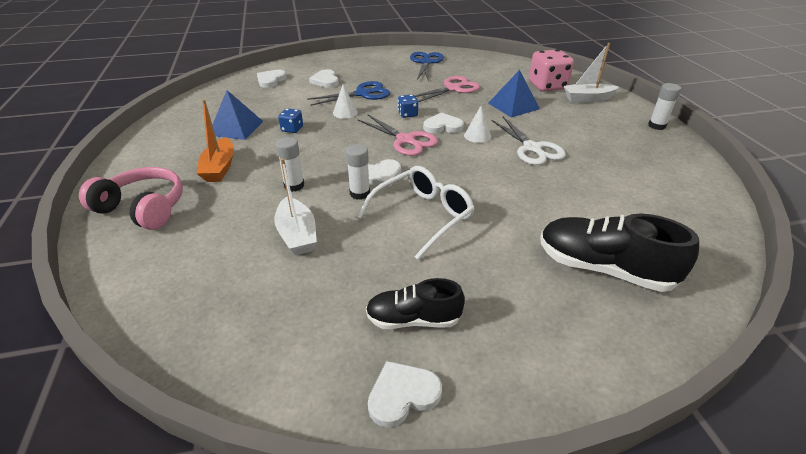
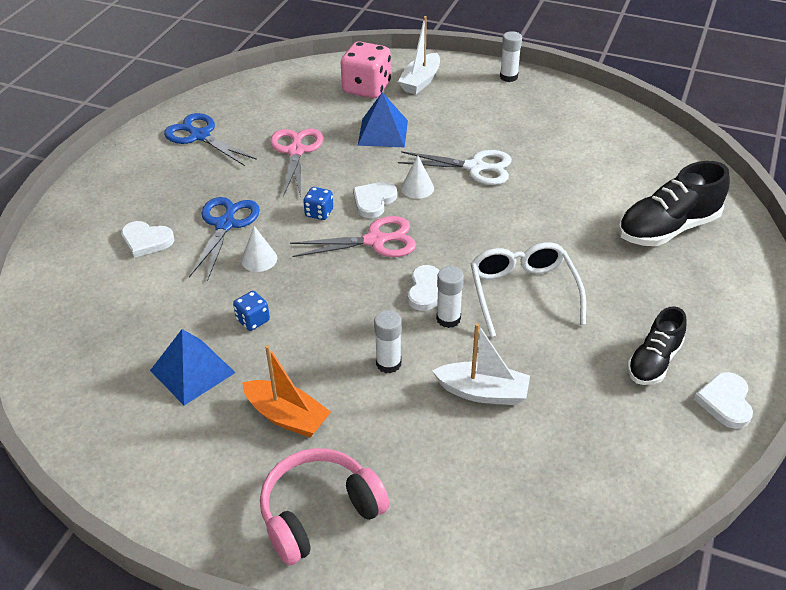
camera: 55 degrees left, 5 degrees up
white heart [257,69,287,88] -> none

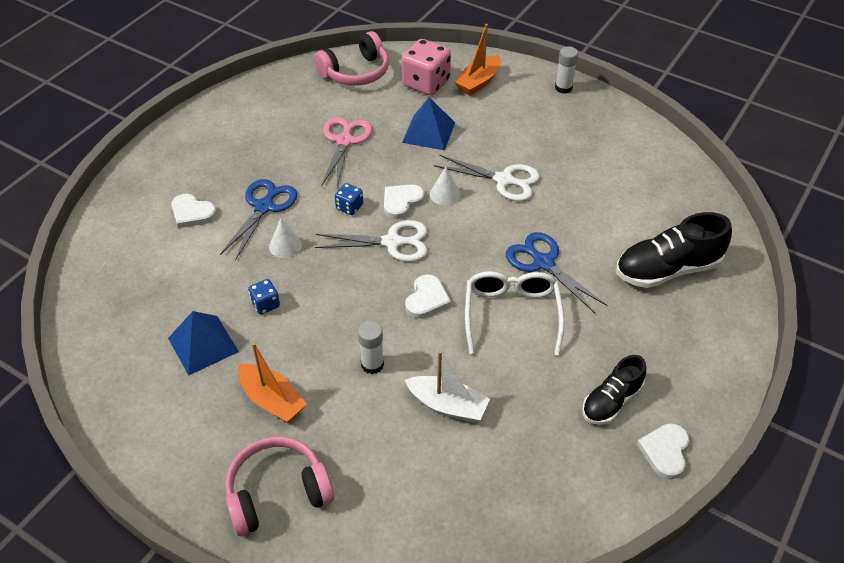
camera: 10 degrees right, 5 degrees up
blue scissors [164,113,257,166] -> blue scissors moved to [506,232,607,313]
pink scissors [290,216,416,257] -> white scissors [315,220,428,262]
white boat [398,16,440,95] -> orange boat [454,24,501,96]
white glue stick [436,266,464,328] -> none
none -> pink headphones [314,31,389,86]

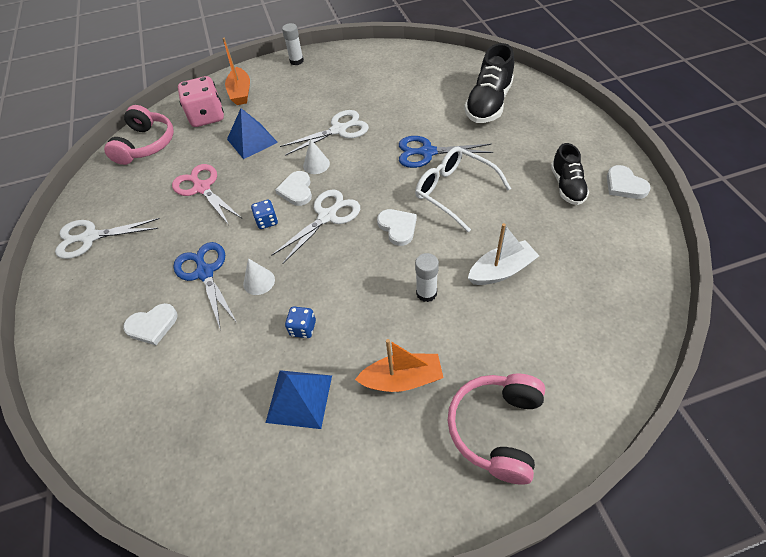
camera: 45 degrees left, 5 degrees up
none -> white scissors [55,218,160,259]

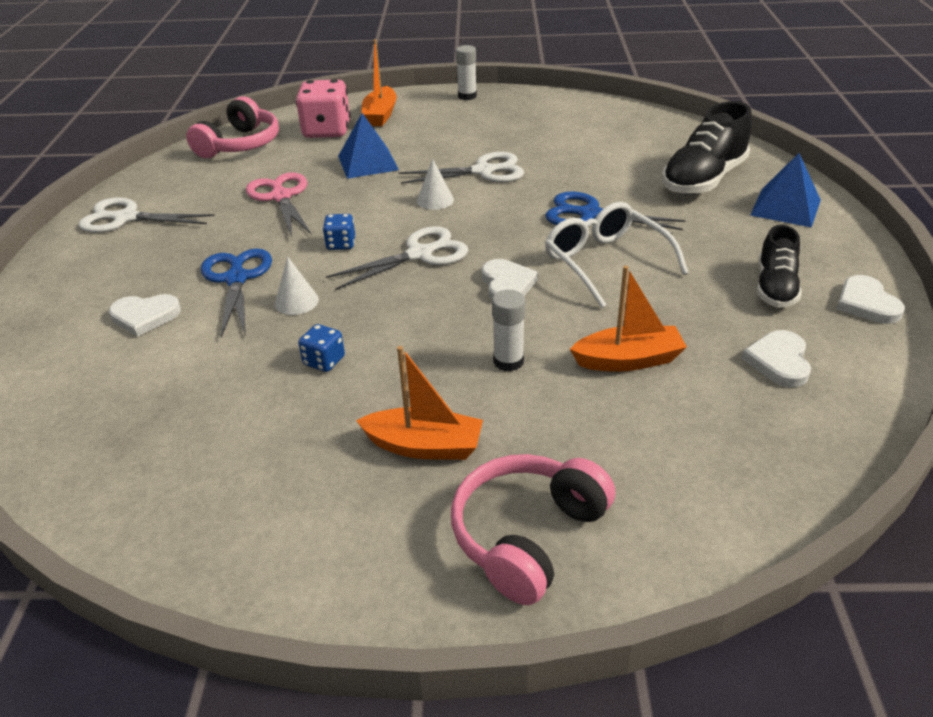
camera: 15 degrees right, 15 degrees down
blue pyramid [266,370,332,429] -> blue pyramid moved to [750,153,821,228]
white heart [275,171,312,206] -> white heart moved to [742,330,811,387]
white boat [468,223,539,285] -> orange boat [570,266,687,372]

